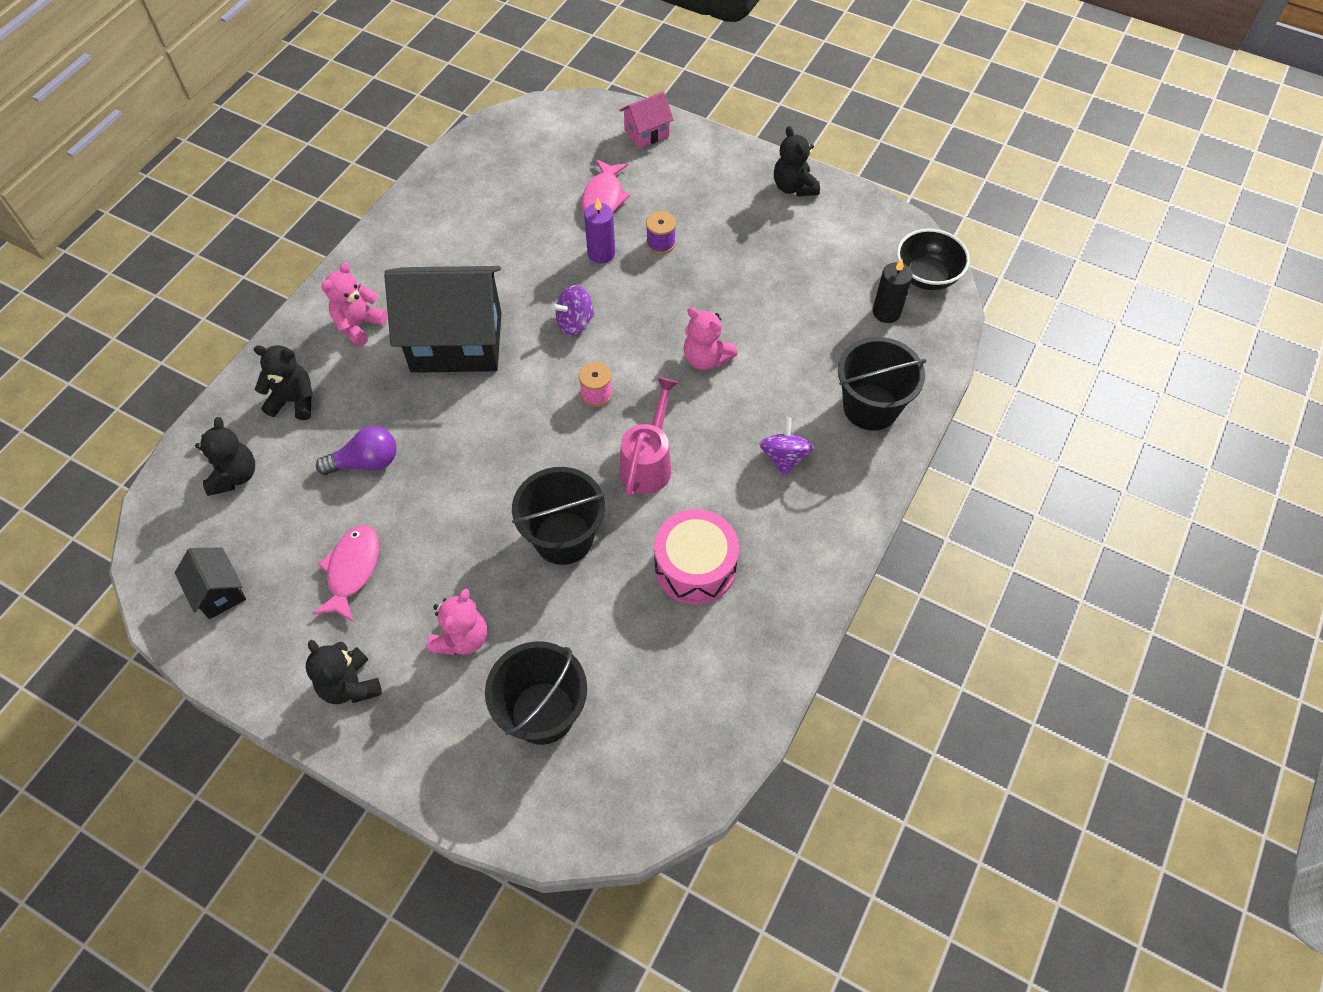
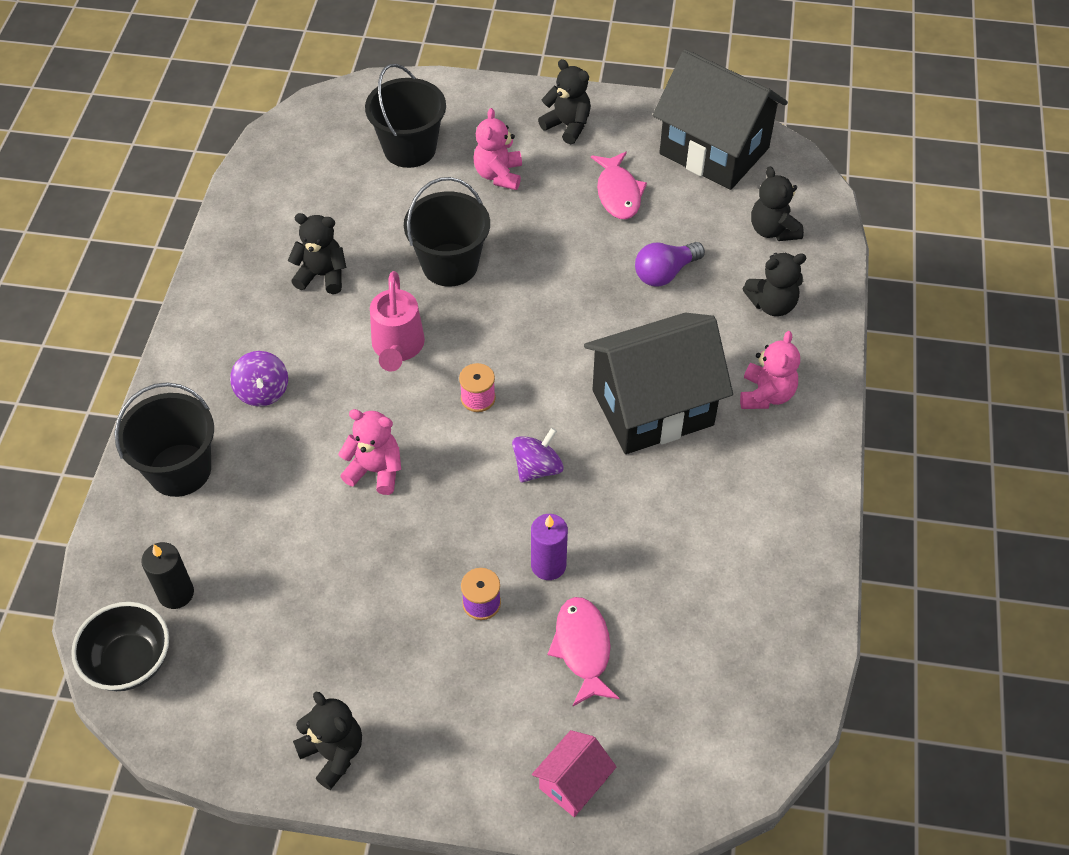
camera: 160 degrees right, 5 degrees down
black house [175,548,246,619] -> black house [653,49,788,190], size x2.17
pink drum [654,509,739,605] -> black teddy bear [288,213,346,294]

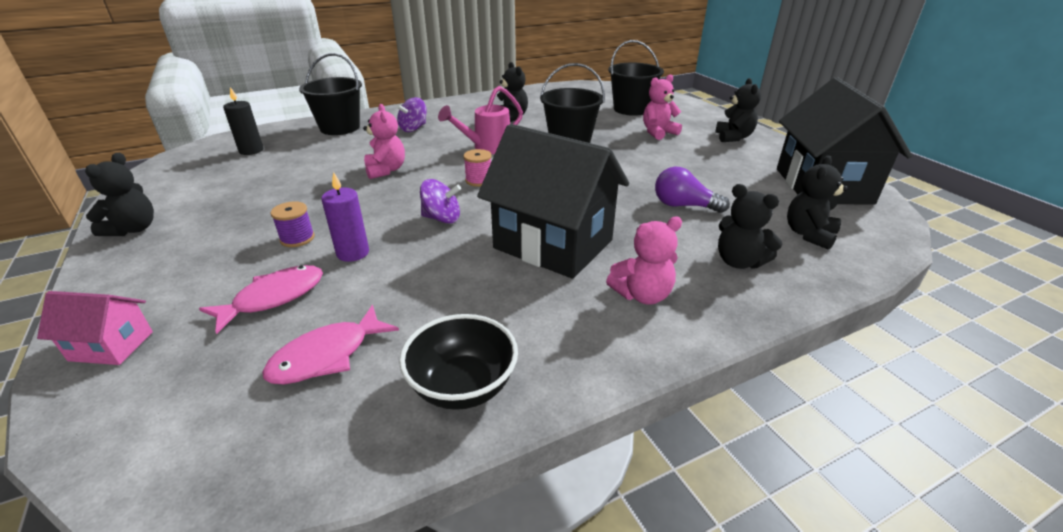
camera: 55 degrees right, 20 degrees down
black bowl [71,602,169,691] -> black bowl moved to [399,314,518,410]
pink fish [591,152,647,219] -> pink fish moved to [262,305,399,385]

